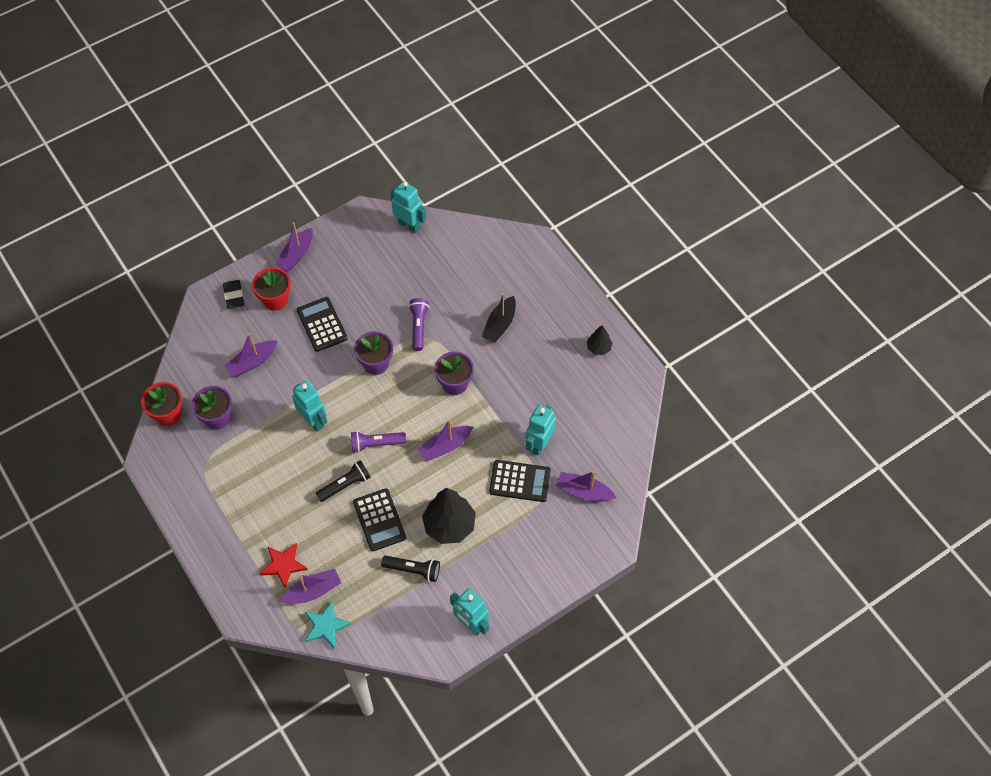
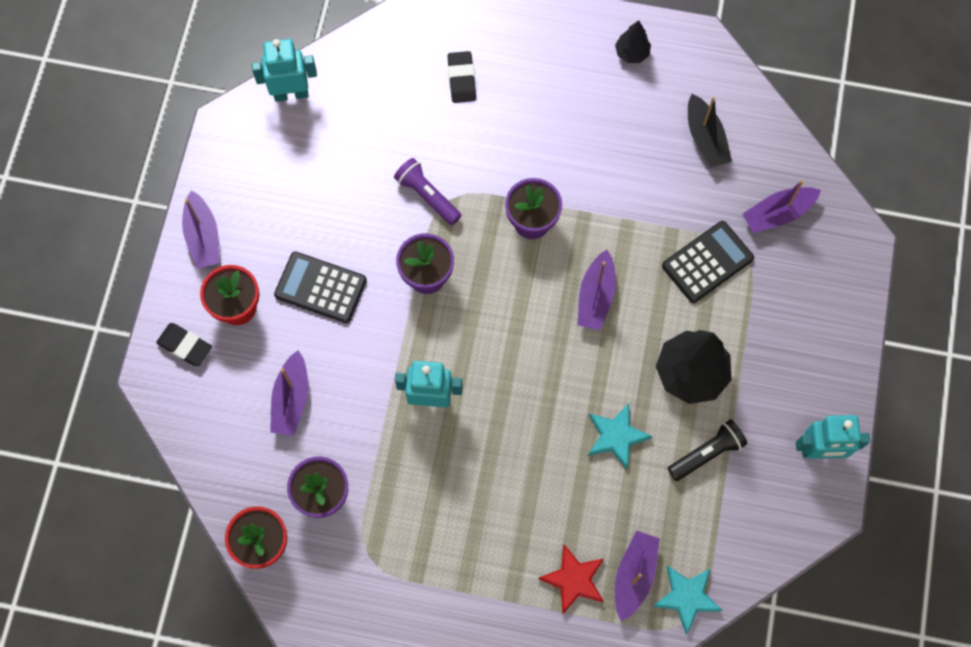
camera: 45 degrees left, 10 degrees up
black flashlight [316,460,371,502] -> none
purple flashlight [351,431,406,453] -> none
black calculator [353,488,406,551] -> turquoise star [588,403,653,469]
black boat [482,293,516,343] -> black boat moved to [688,94,732,168]
turquoise robot [526,404,556,456] -> none
none -> black eraser [447,51,476,103]

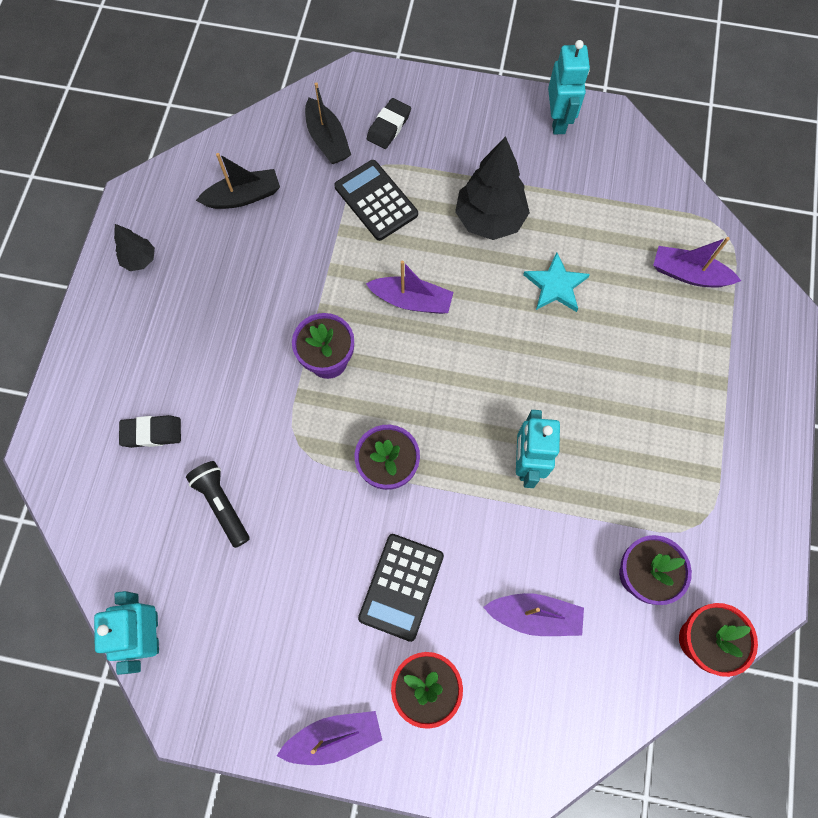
camera: 90 degrees left, 0 degrees up
black eraser [156,323,212,367] -> black eraser moved to [367,98,411,149]
purple flashlight [394,158,462,225] -> none
red star [538,545,604,615] -> none
turquoise star [652,565,723,635] -> none
black flashlight [668,419,747,481] -> black flashlight moved to [186,461,249,548]
purple boat [742,180,821,233] -> black boat [305,82,351,164]

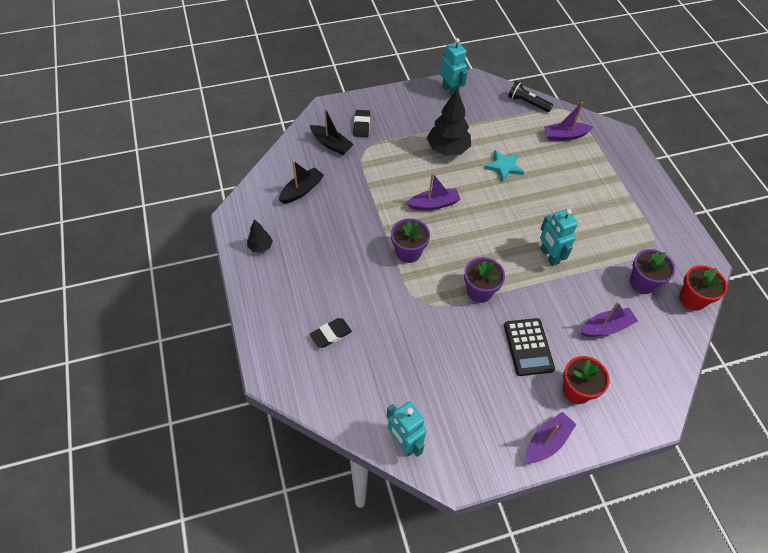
camera: 30 degrees left, 15 degrees down
black flashlight [186,461,249,548] -> black flashlight moved to [508,82,553,112]
black calculator [334,160,418,241] -> none

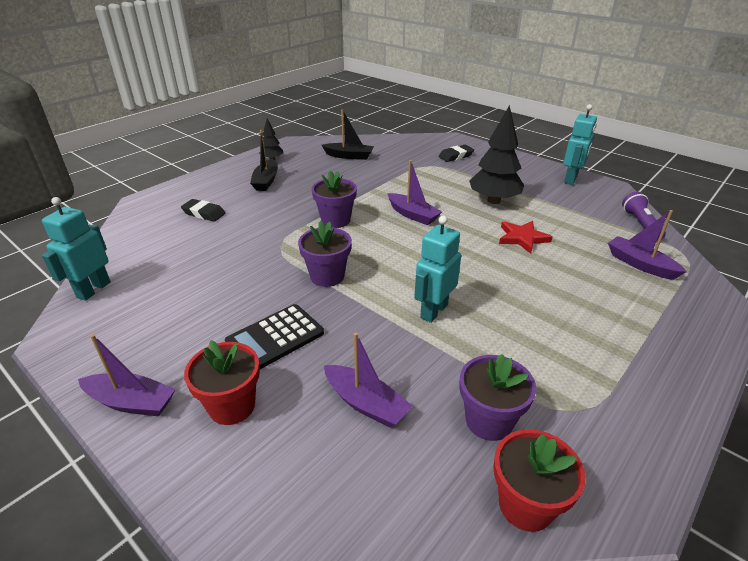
camera: 60 degrees right, 20 degrees down
black boat [310,108,354,155] -> black boat moved to [250,130,278,191]
turquoise star [484,150,524,182] -> red star [499,221,552,254]
black flashlight [508,82,553,112] -> purple flashlight [622,192,666,241]

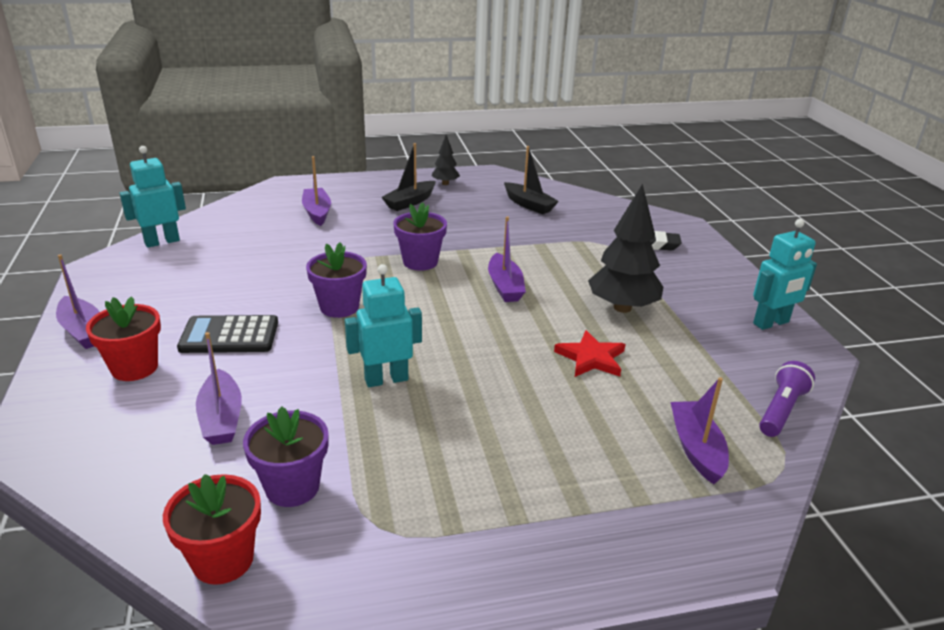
camera: 35 degrees right, 5 degrees down
black eraser [181,199,226,222] -> purple boat [302,156,331,226]

